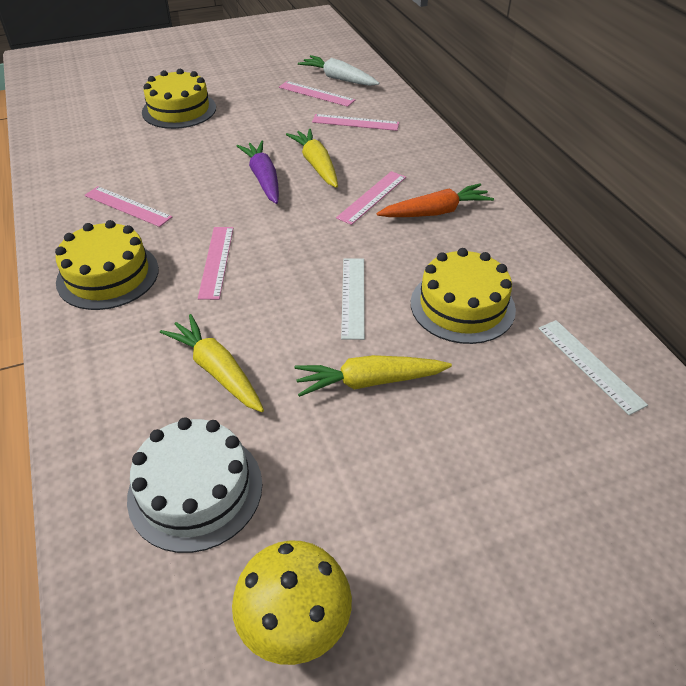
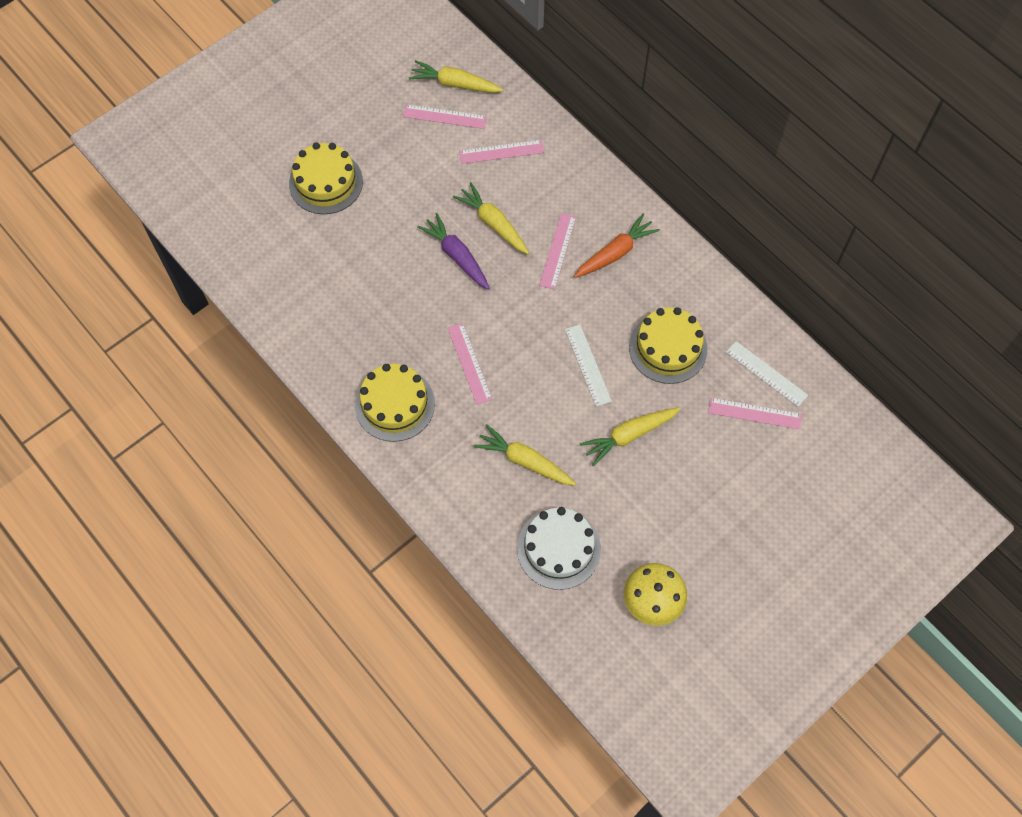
camera: 20 degrees left, 20 degrees up
pink ruler [84,186,172,227] -> pink ruler moved to [708,398,802,429]
white carrot [298,55,379,86] -> yellow carrot [409,60,503,93]

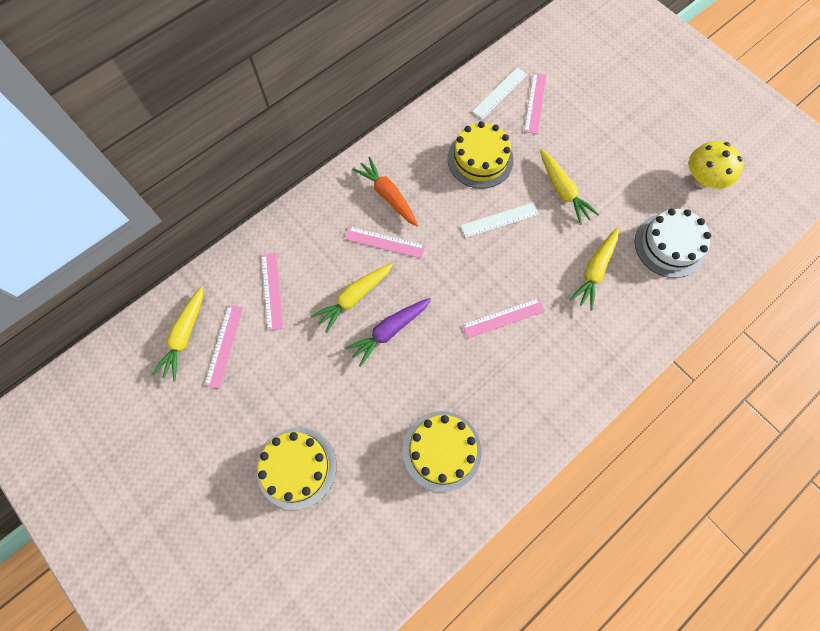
camera: 90 degrees left, 5 degrees up
yellow cake [355,364,435,442] -> yellow cake moved to [403,411,481,492]

